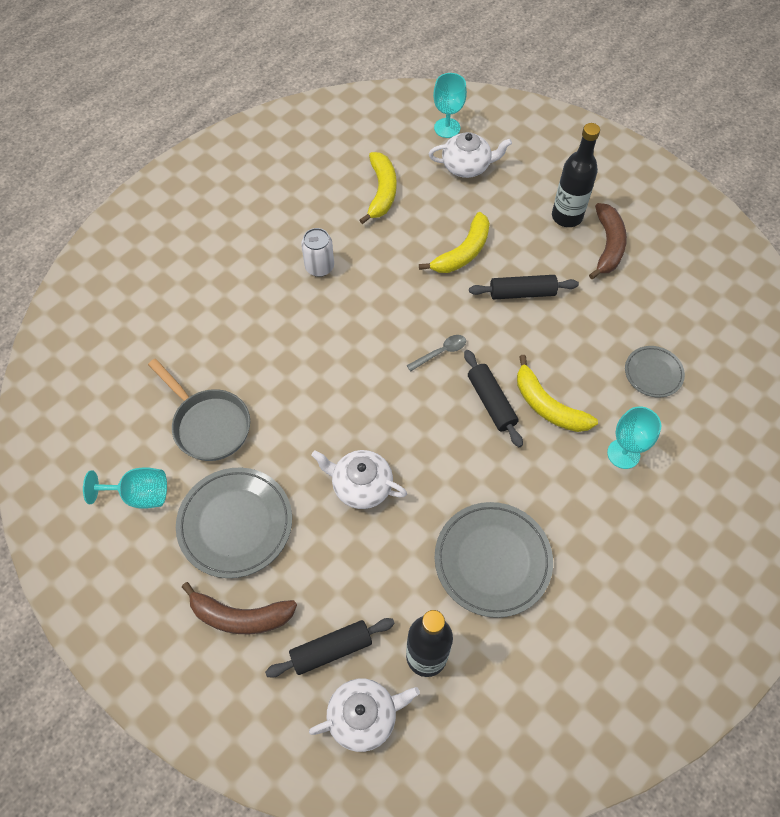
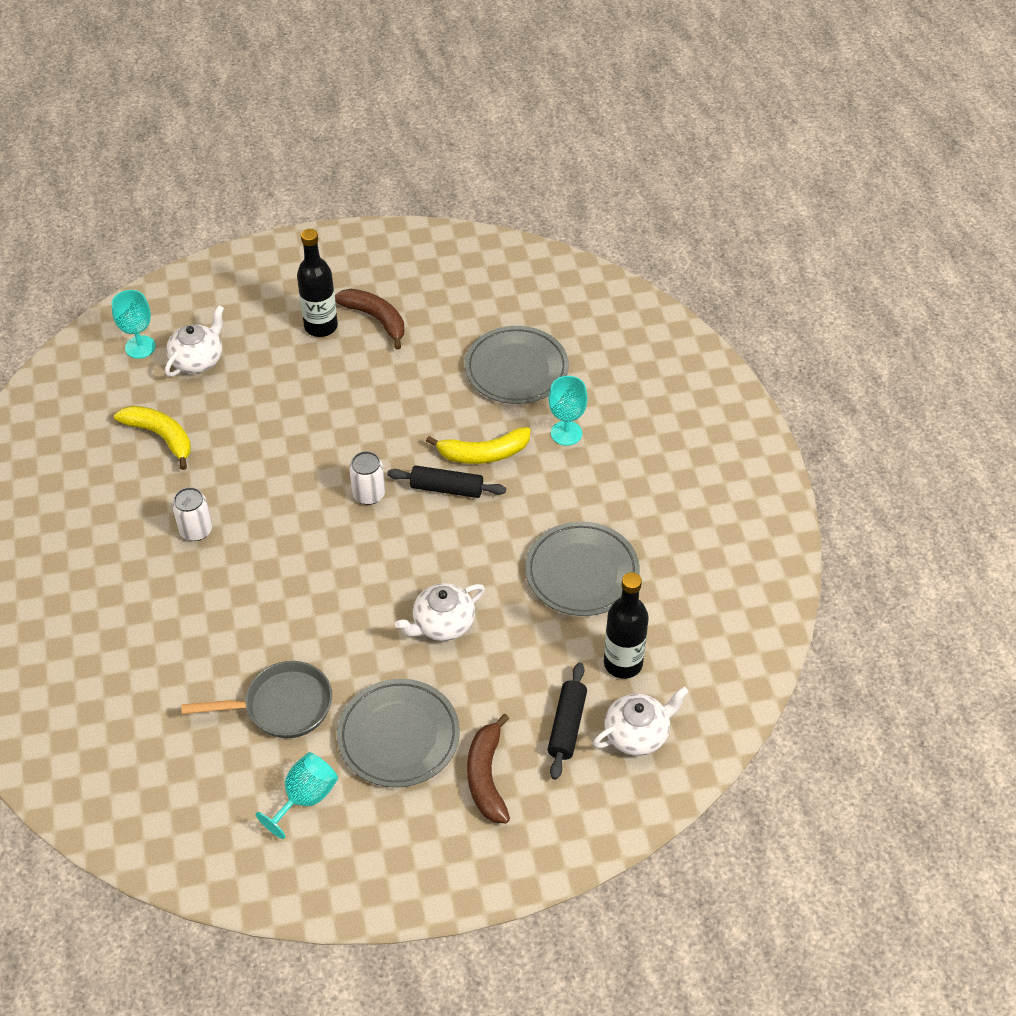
camera: 55 degrees left, 10 degrees down
brown banana [182,582,297,634] -> brown banana turned 135 degrees clockwise [467,714,510,823]
white teapot [309,679,420,752] -> white teapot turned 45 degrees clockwise [593,686,689,756]
grey spoon [406,335,466,371] -> white can [349,451,385,505]
yellow banana [419,212,490,273] -> none
black rolling pin [469,275,579,299] -> none
grey plate [625,346,685,398] -> grey plate [465,326,569,404], size x1.79

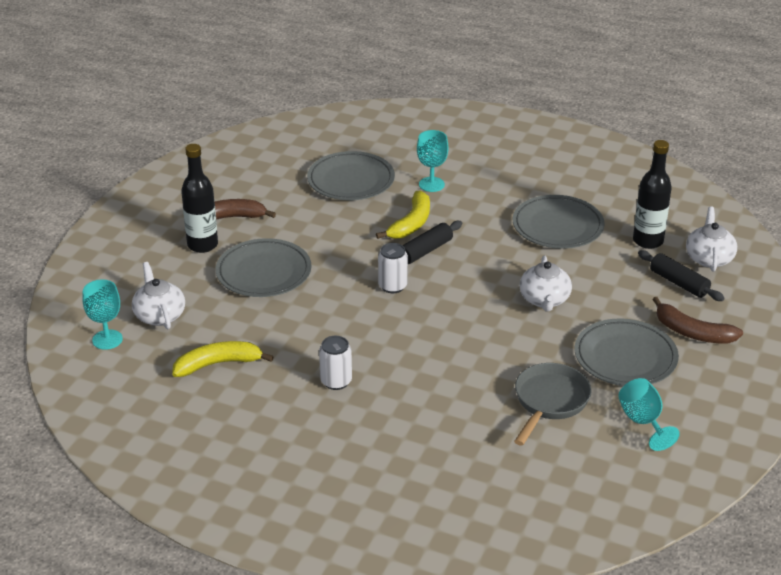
camera: 55 degrees left, 15 degrees down
none -> grey plate [216,238,312,297]

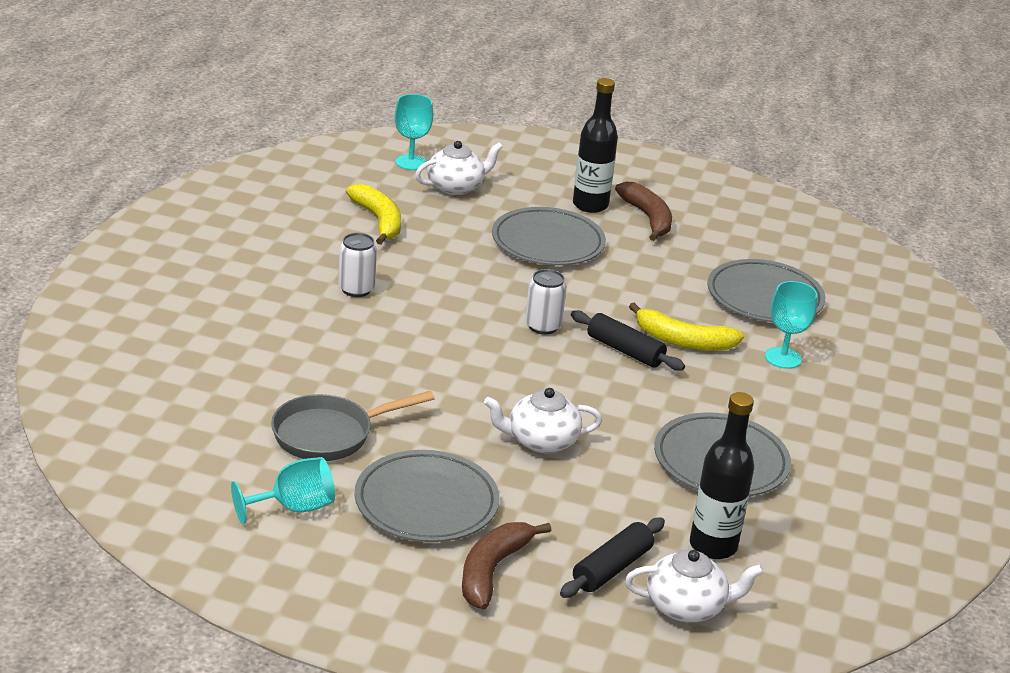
camera: 80 degrees right, 5 degrees down
grey pan [514,363,592,445] -> grey pan turned 135 degrees clockwise [271,391,435,461]

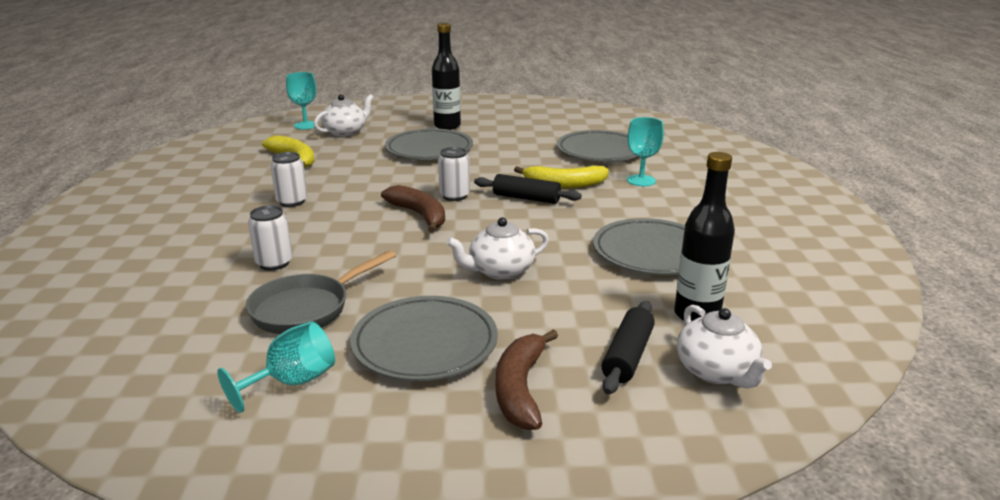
camera: 15 degrees left, 5 degrees down
brown banana [615,182,672,241] -> brown banana moved to [381,185,445,233]
white teapot [625,550,764,622] -> white teapot turned 90 degrees clockwise [677,305,772,389]
none -> white can [248,205,293,270]

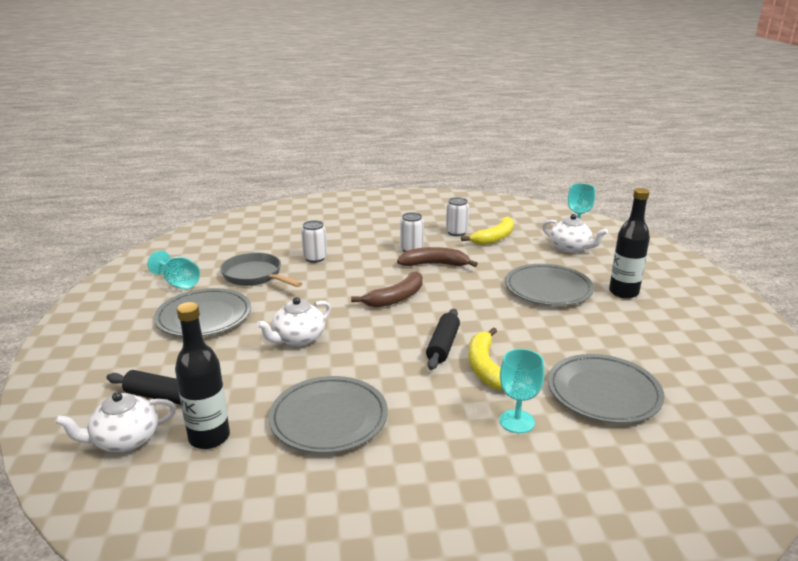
camera: 85 degrees right, 0 degrees up
white can [438,147,470,201] -> white can moved to [446,197,469,236]
white teapot [446,217,549,280] -> white teapot turned 105 degrees counterclockwise [256,297,331,346]
brown banana [496,329,558,430] -> brown banana moved to [397,247,478,267]

